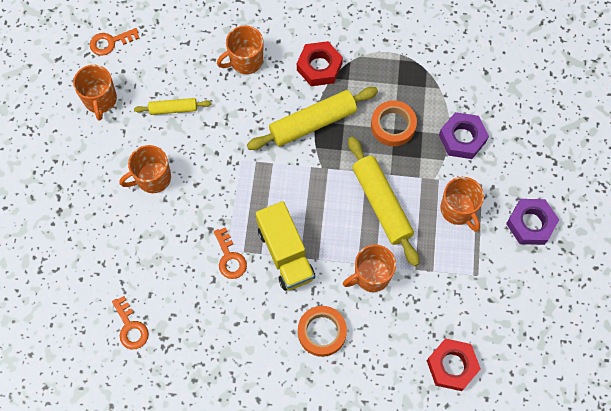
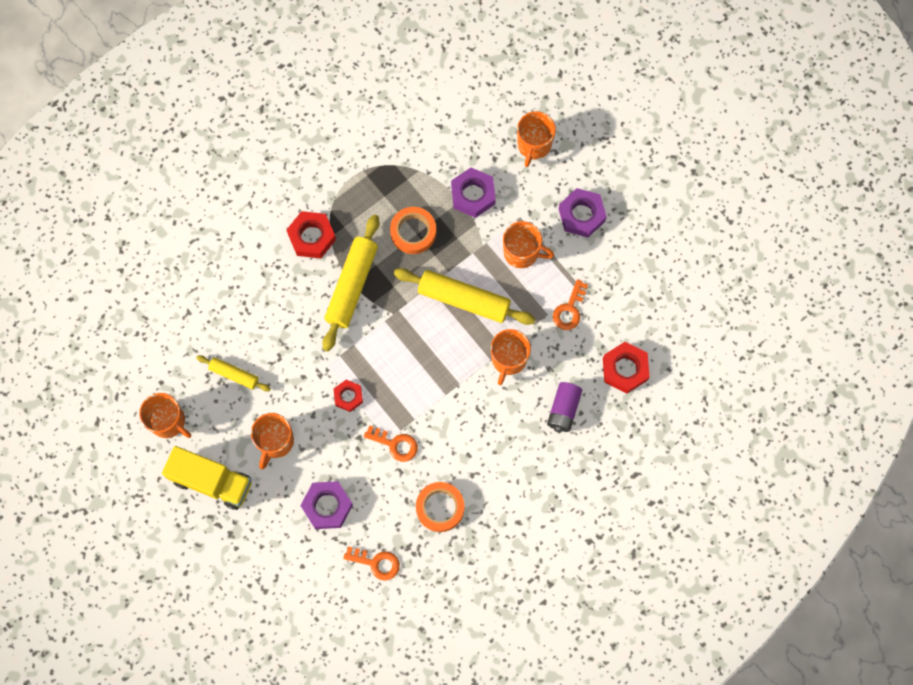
camera: 45 degrees left, 5 degrees up
orange key [90,28,140,56] -> orange key moved to [553,279,588,330]
yellow rolling pin [134,98,212,115] -> yellow rolling pin turned 75 degrees clockwise [196,355,271,392]
orange mug [217,25,263,74] -> orange mug moved to [517,111,556,167]
yellow truck [256,201,315,291] -> yellow truck moved to [162,446,252,510]
orange tape [298,306,347,357] -> orange tape moved to [416,482,464,532]
none -> purple nut [300,481,353,529]
none -> red nut [334,380,363,412]
none -> purple battery [547,382,582,432]

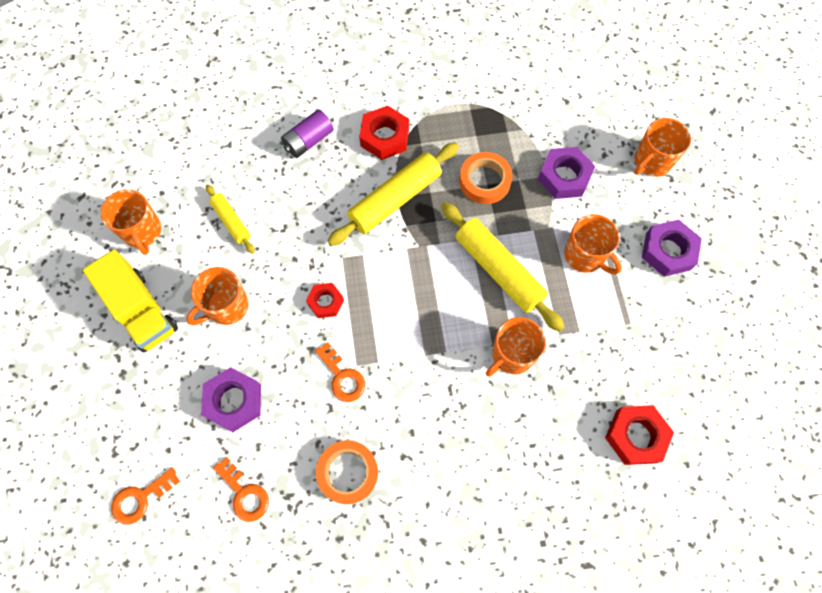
camera: 30 degrees right, 5 degrees down
purple battery [547,382,582,432] -> purple battery moved to [281,110,334,158]
orange key [553,279,588,330] -> orange key moved to [111,467,180,524]

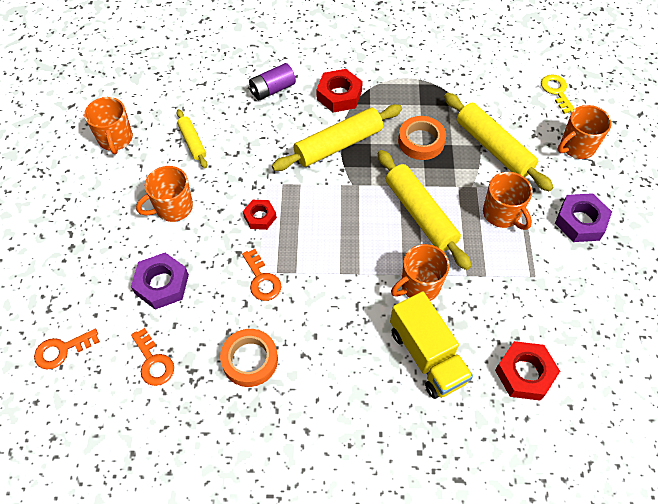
camera: 10 degrees right, 10 degrees down
yellow truck [83,250,178,352] -> yellow truck moved to [390,291,473,399]
purple nut [538,147,595,199] -> yellow rolling pin [444,93,554,192]
none -> yellow key [541,74,575,114]

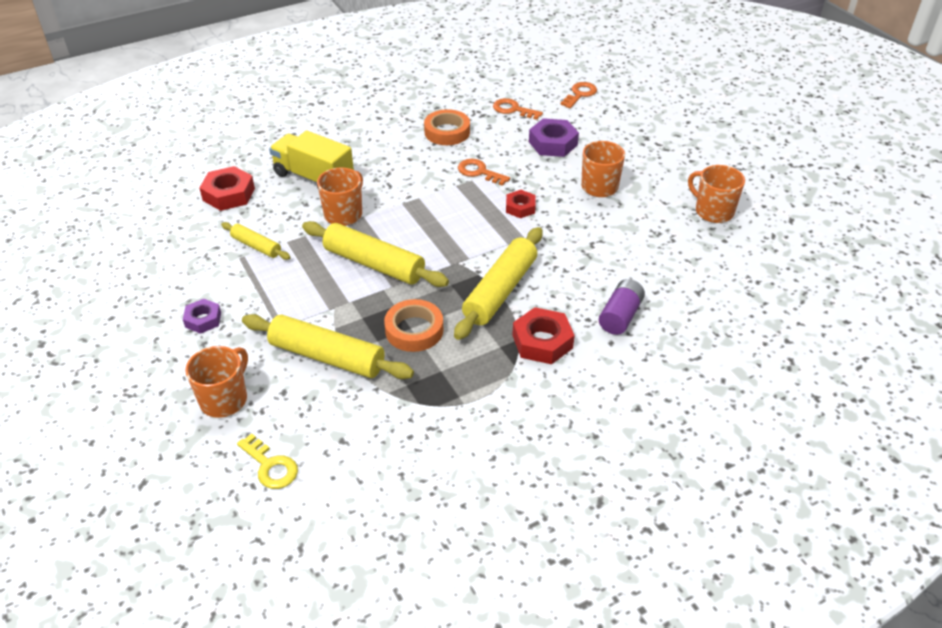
camera: 150 degrees right, 15 degrees down
yellow rolling pin [177,109,208,168] -> yellow rolling pin moved to [221,222,291,260]
orange mug [483,172,533,230] -> none
purple nut [555,193,612,242] -> purple nut [183,299,221,334], size x0.63

